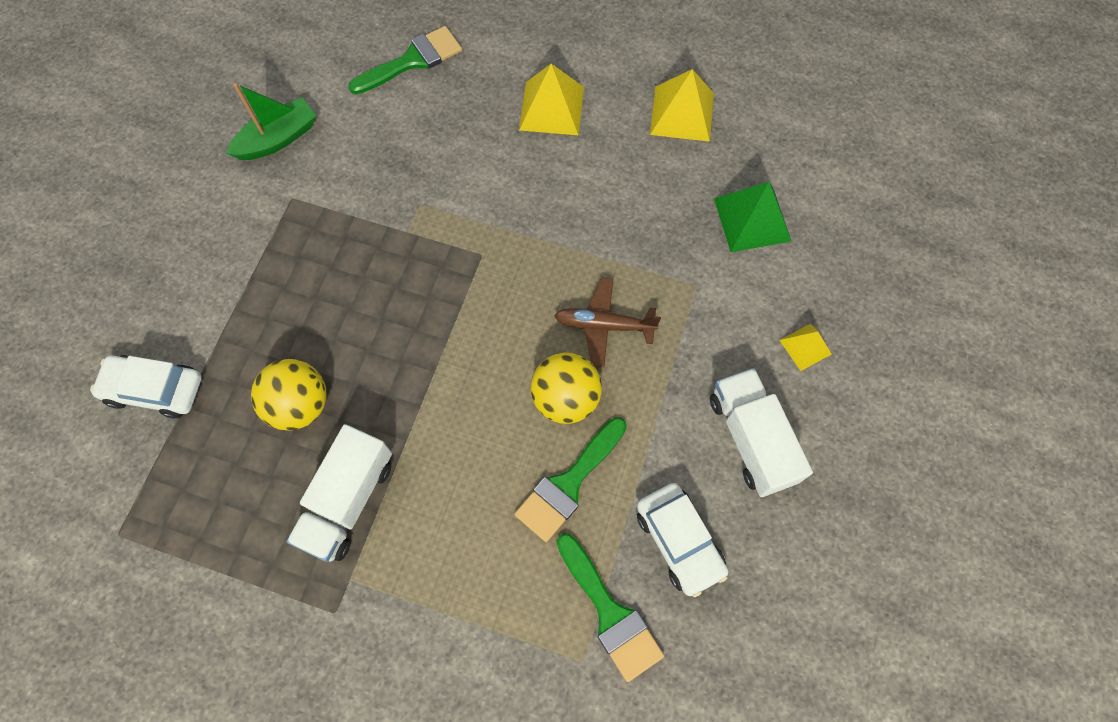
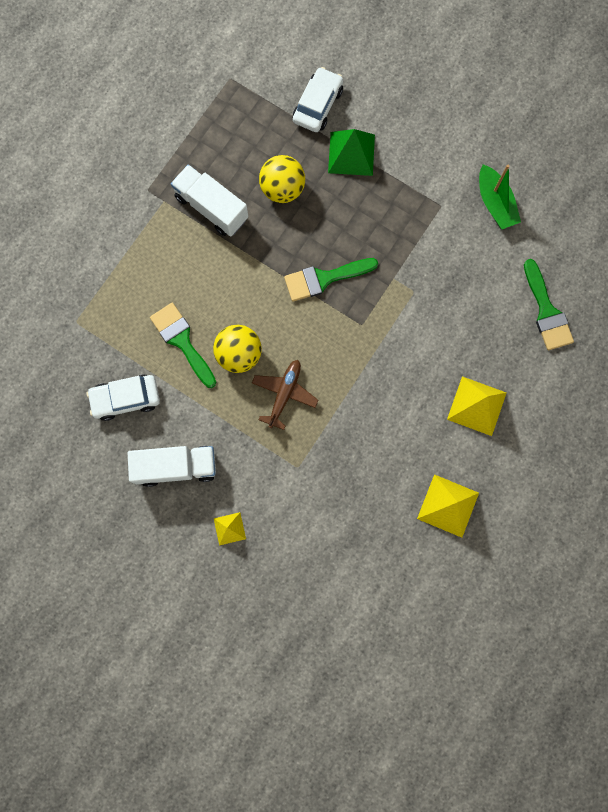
camera: 105 degrees right, 10 degrees up
green brush [557,533,664,682] -> green brush moved to [284,258,378,302]
green pyramid [714,182,791,252] -> green pyramid moved to [328,129,375,176]

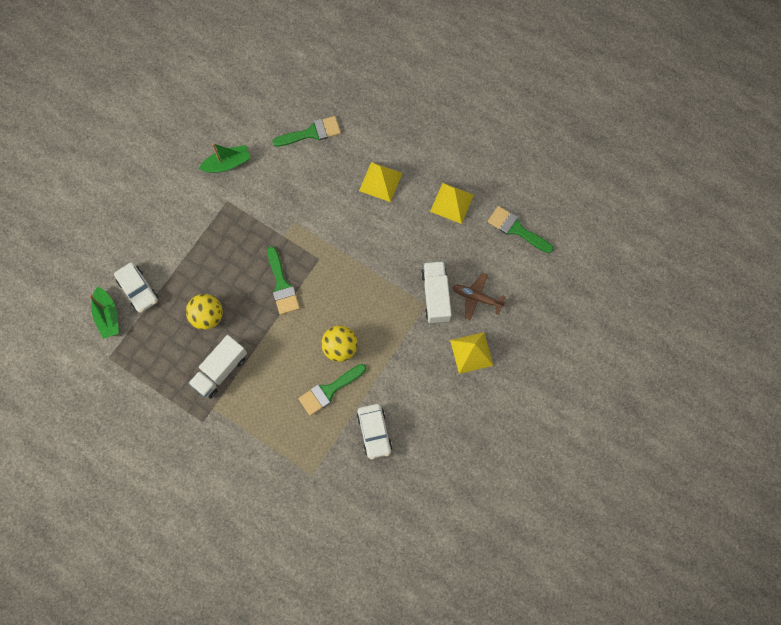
camera: 90 degrees left, 5 degrees down
white truck [128,446,216,487] -> white truck moved to [421,261,452,323]
yellow pyramid [214,512,246,546] -> yellow pyramid [450,332,493,374], size x1.77
brown plane [252,360,318,430] -> brown plane moved to [453,273,506,320]
white car [293,67,343,132] -> white car turned 150 degrees counterclockwise [114,262,158,313]
green pyramid [328,129,375,176] -> none
none -> green boat [89,286,119,339]
none -> green brush [488,206,553,253]

